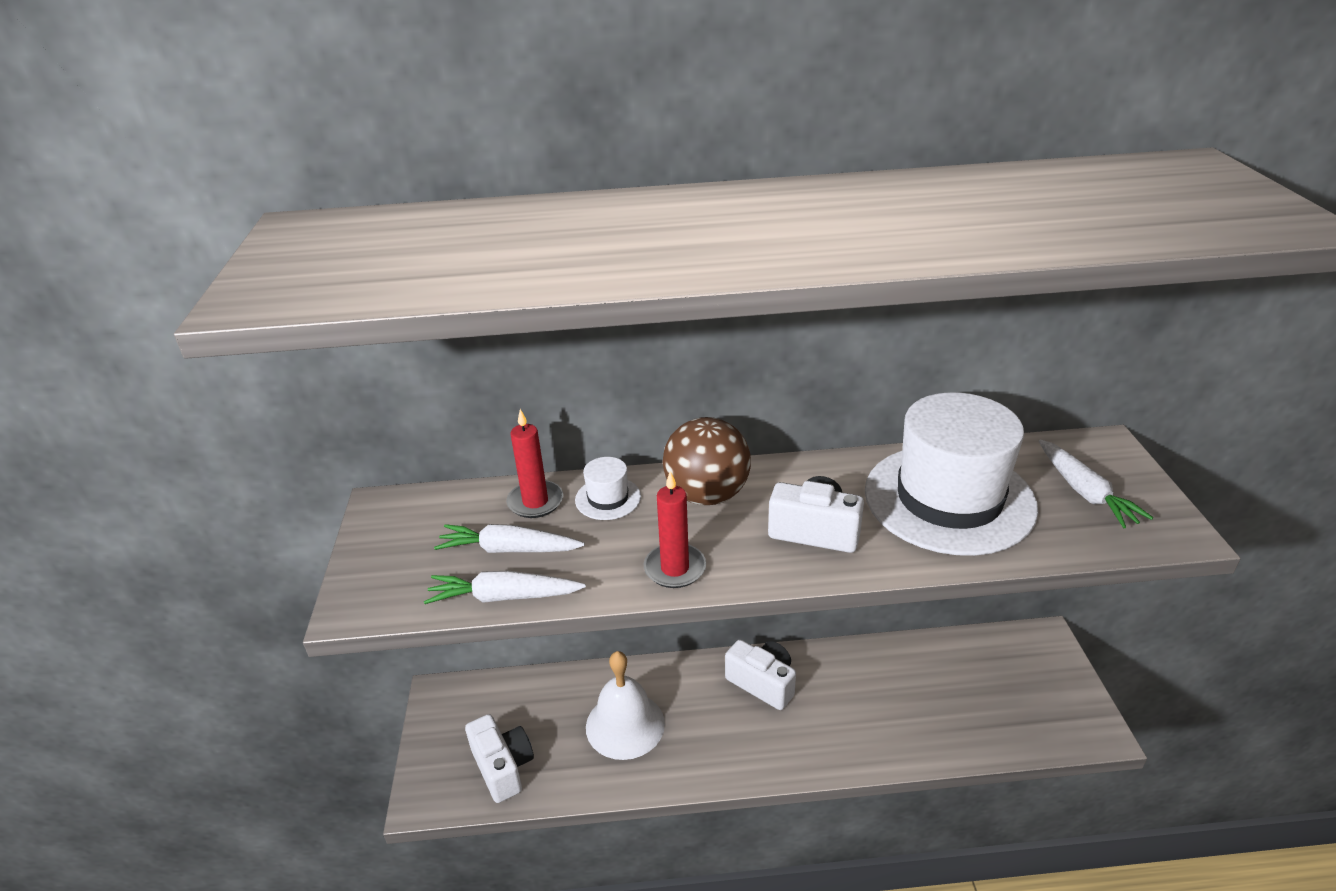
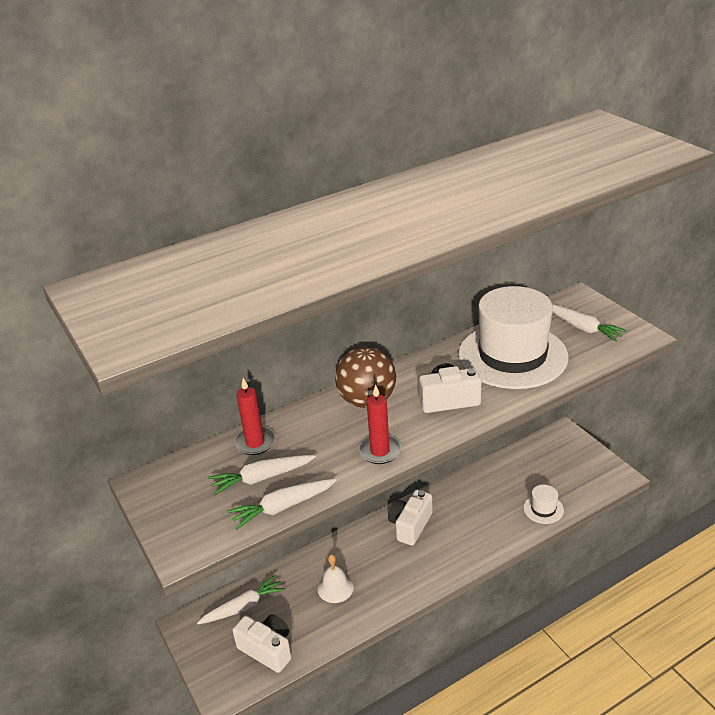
camera: 25 degrees left, 0 degrees up
white hat [575,457,641,520] -> white hat moved to [524,485,564,524]
white bell [586,651,665,760] -> white bell [318,554,354,603], size x0.62
white camera [725,640,796,710] -> white camera turned 75 degrees counterclockwise [388,489,433,546]
none -> white carrot [197,575,285,624]

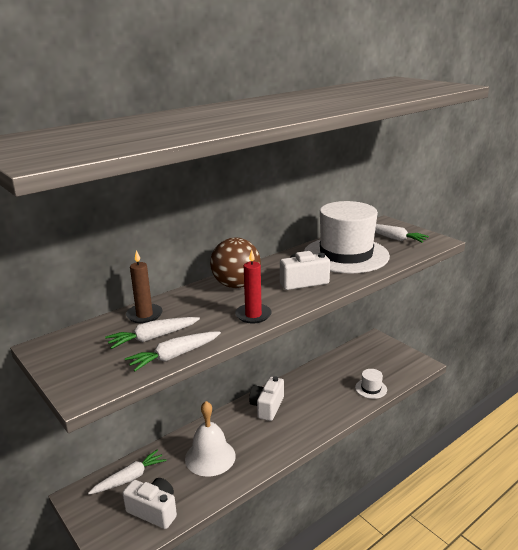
camera: 10 degrees left, 10 degrees down
red candle [234,378,276,455] -> brown candle [126,250,162,323]
white bell [318,554,354,603] -> white bell [185,401,236,477], size x1.62

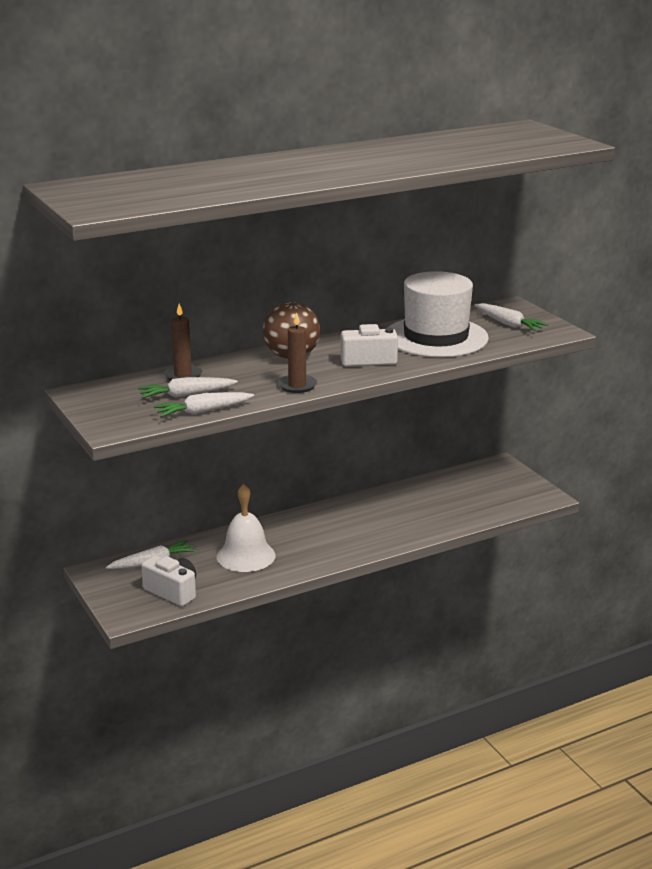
camera: 10 degrees right, 0 degrees up
red candle [235,250,272,323] -> brown candle [278,312,317,393]
white camera [249,376,284,421] -> none
white hat [355,369,387,399] -> none

